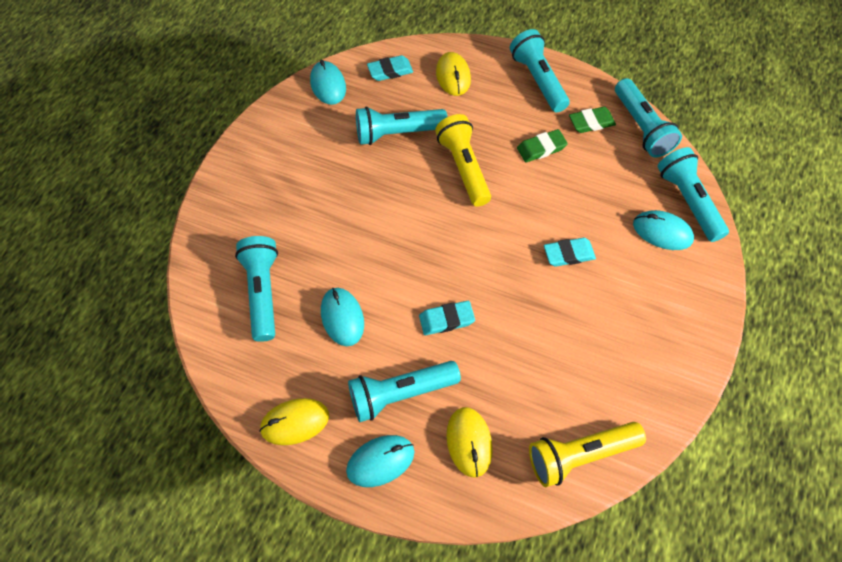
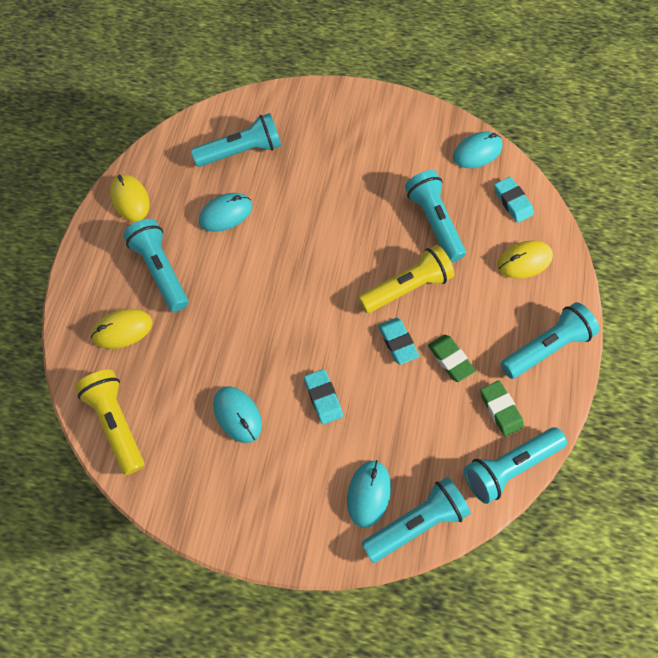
camera: 80 degrees right, 5 degrees up
turquoise mouse [346,435,415,487] -> turquoise mouse moved to [213,386,262,443]
turquoise eraser [419,301,475,335] -> turquoise eraser moved to [378,318,419,365]

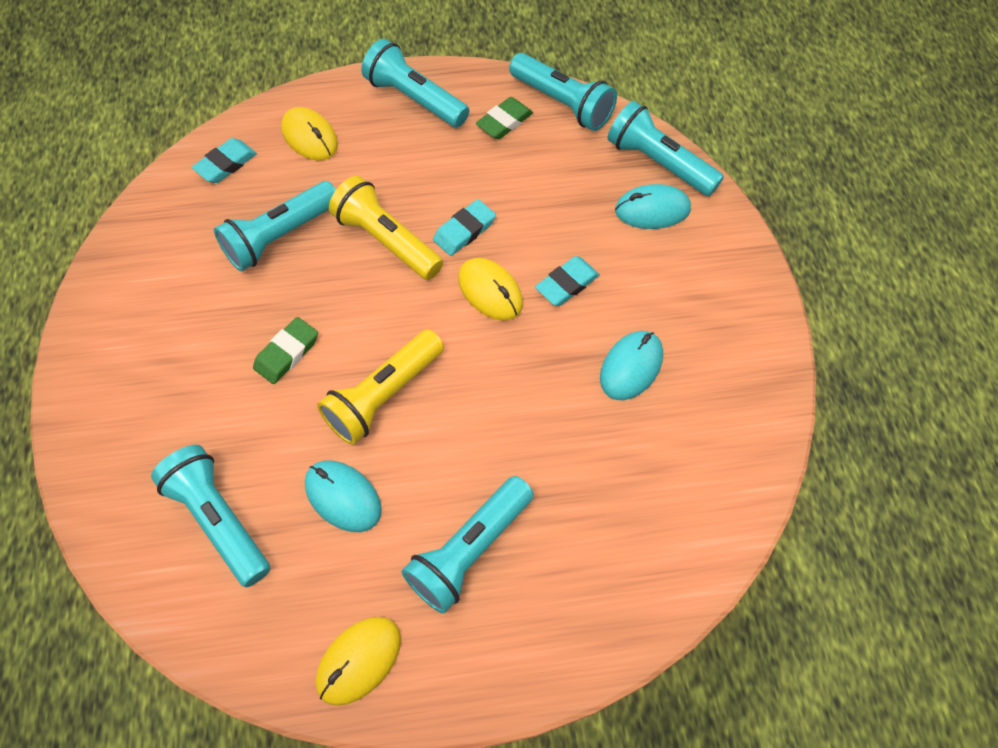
camera: 110 degrees left, 5 degrees down
yellow flashlight [75,370,145,475] -> yellow flashlight moved to [317,329,444,445]
yellow mouse [91,309,152,349] -> yellow mouse moved to [458,258,523,320]
green eraser [428,335,476,382] -> green eraser moved to [253,317,318,384]
turquoise mouse [453,131,502,168] -> none

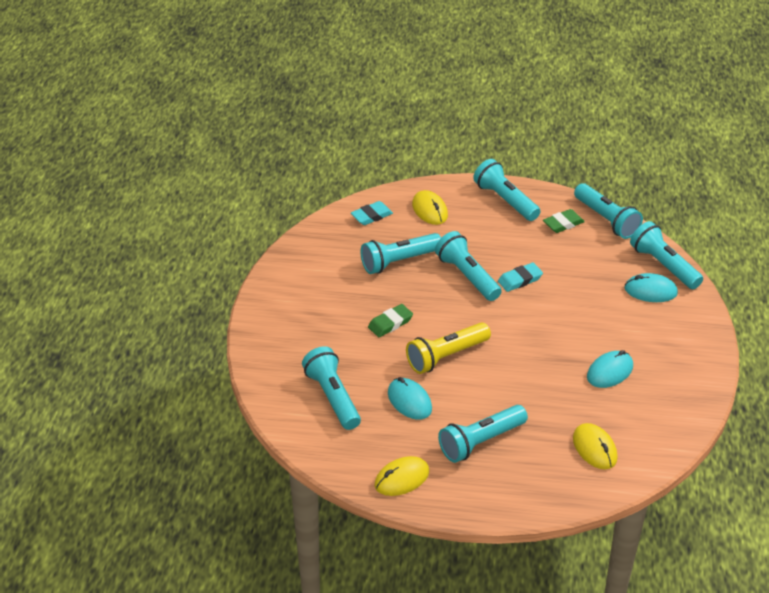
camera: 15 degrees right, 20 degrees down
yellow flashlight [329,176,443,280] -> turquoise flashlight [435,231,502,301]
yellow mouse [458,258,523,320] -> yellow mouse moved to [573,423,618,469]
turquoise eraser [535,256,600,306] -> none

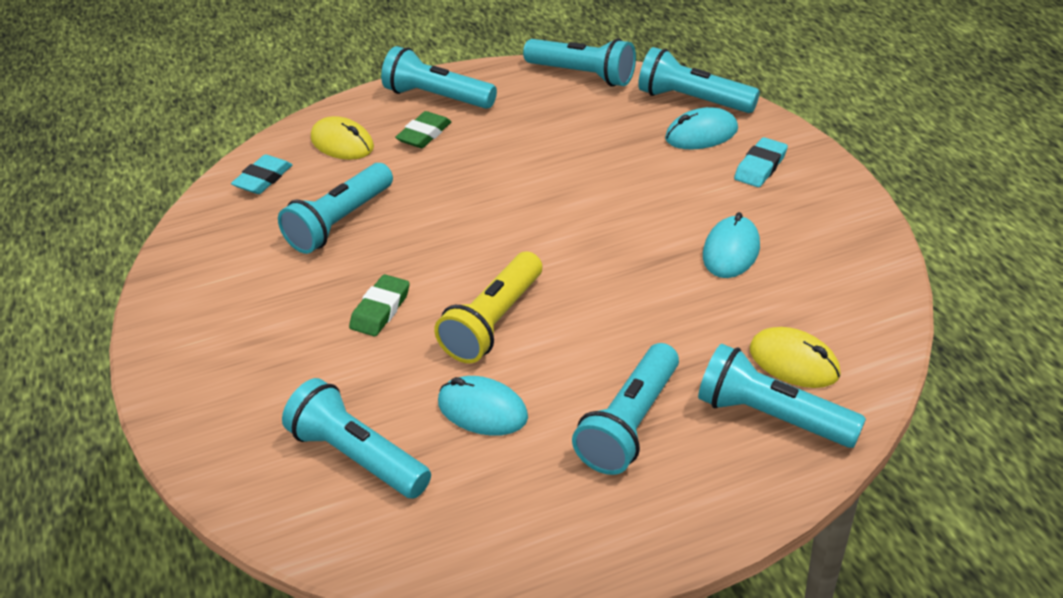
camera: 25 degrees left, 0 degrees up
yellow mouse [375,456,429,496] -> none
turquoise flashlight [435,231,502,301] -> turquoise flashlight moved to [698,344,866,448]
turquoise eraser [498,263,543,292] -> turquoise eraser moved to [734,137,788,187]
green eraser [543,209,585,233] -> green eraser moved to [395,111,451,148]

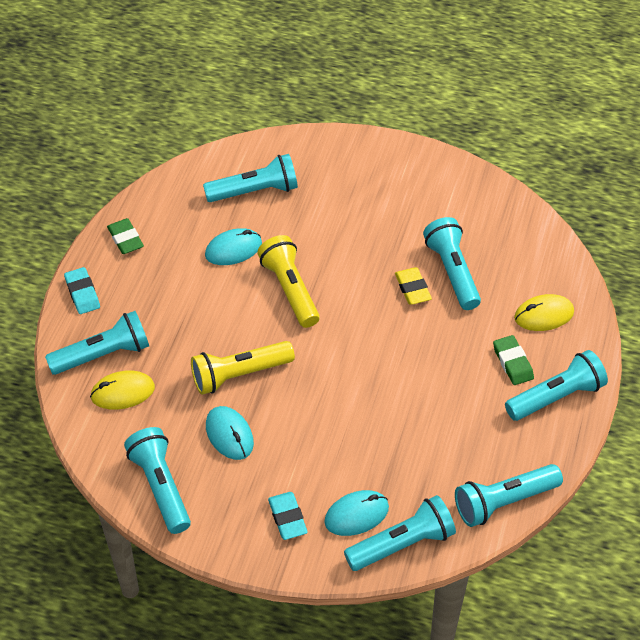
camera: 125 degrees right, 10 degrees up
turquoise eraser [231,154,292,194] -> turquoise eraser moved to [64,267,100,314]
green eraser [349,274,410,337] -> green eraser moved to [107,218,144,254]
turquoise flashlight [572,343,679,475] -> turquoise flashlight moved to [124,427,191,534]
turquoise mouse [665,107,738,149] -> turquoise mouse turned 45 degrees clockwise [324,490,389,536]
none -> yellow flashlight [191,341,295,395]
none -> yellow eraser [395,267,432,305]

